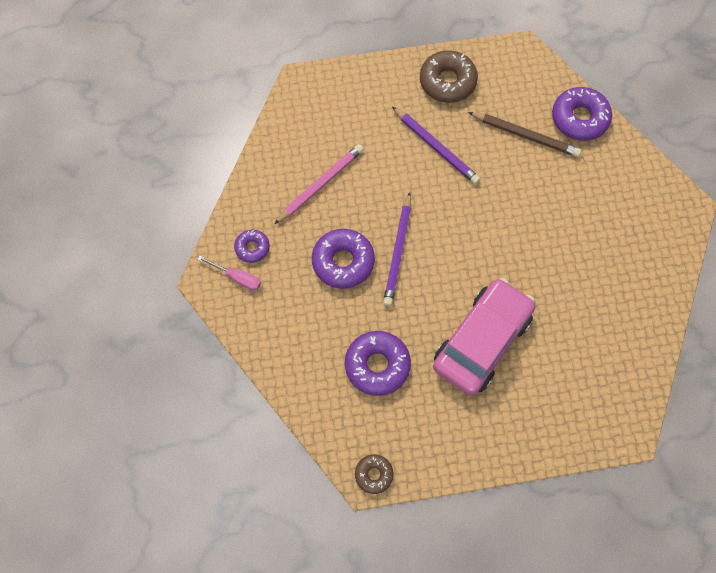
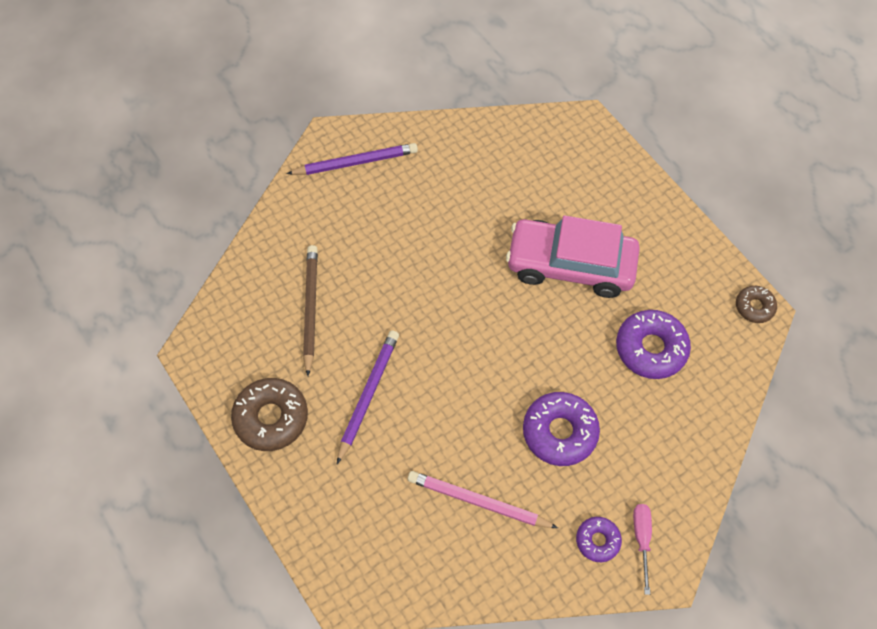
camera: 115 degrees left, 5 degrees down
purple pencil [383,192,411,306] -> purple pencil moved to [286,143,418,175]
purple donut [552,87,612,141] -> none

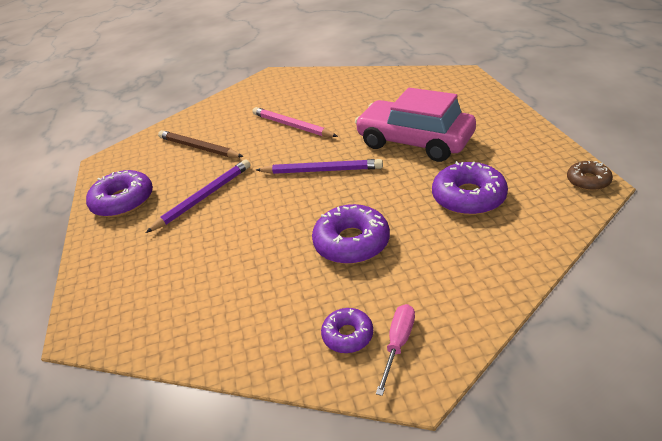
camera: 25 degrees right, 25 degrees down
brown donut [231,378,308,451] -> purple donut [86,170,153,217]
purple pencil [286,143,418,175] -> purple pencil moved to [256,159,383,174]
brown pencil [303,245,318,376] -> brown pencil turned 75 degrees counterclockwise [158,130,243,157]
pink pencil [408,471,558,528] -> pink pencil moved to [252,107,338,137]

